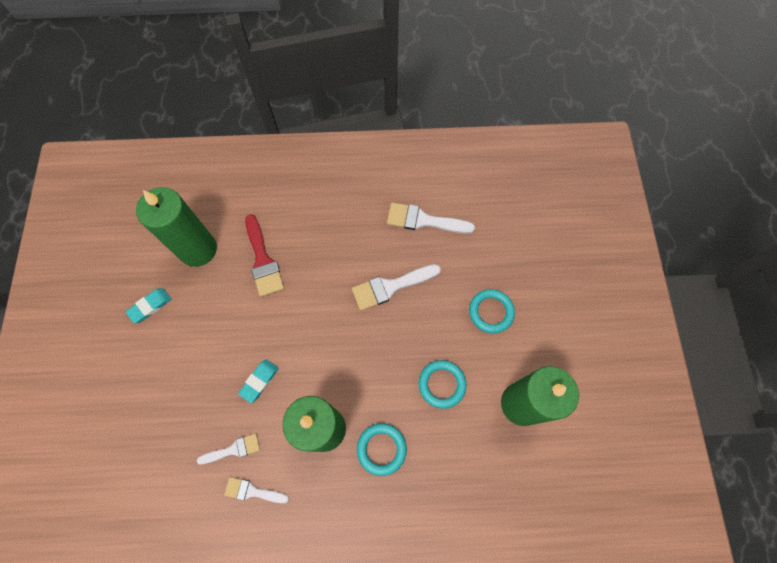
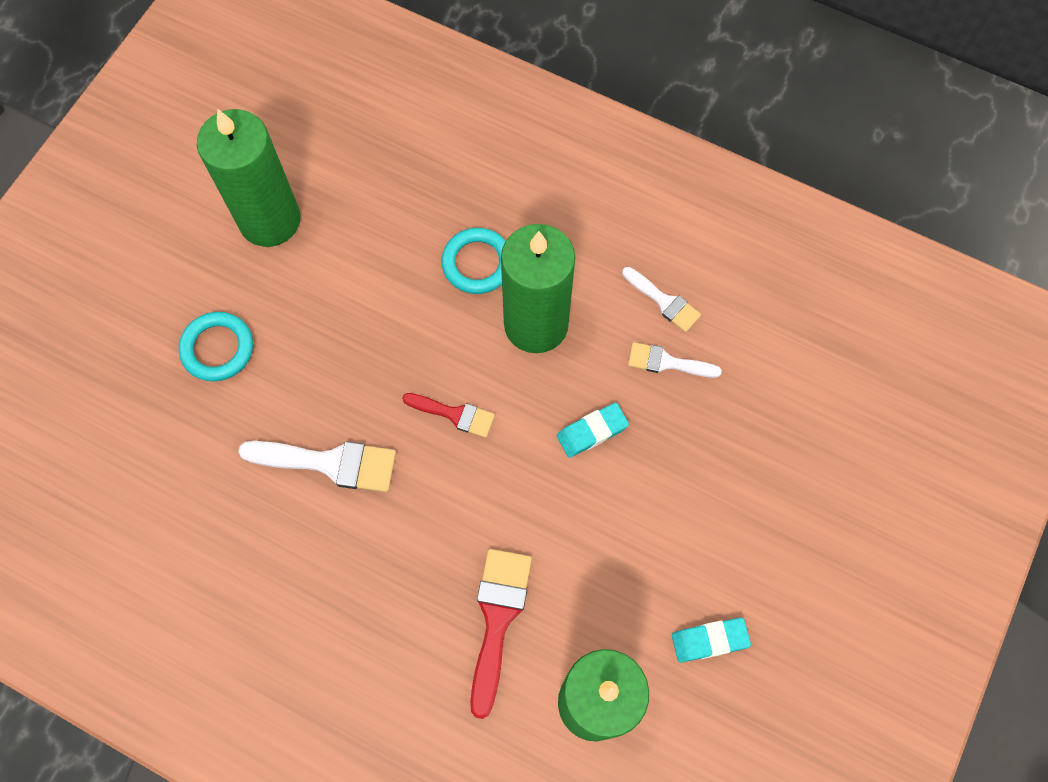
camera: 150 degrees left, 0 degrees up
white brush [387,202,475,234] -> none
turquoise ring [418,360,467,409] -> none
none -> red brush [402,393,495,438]

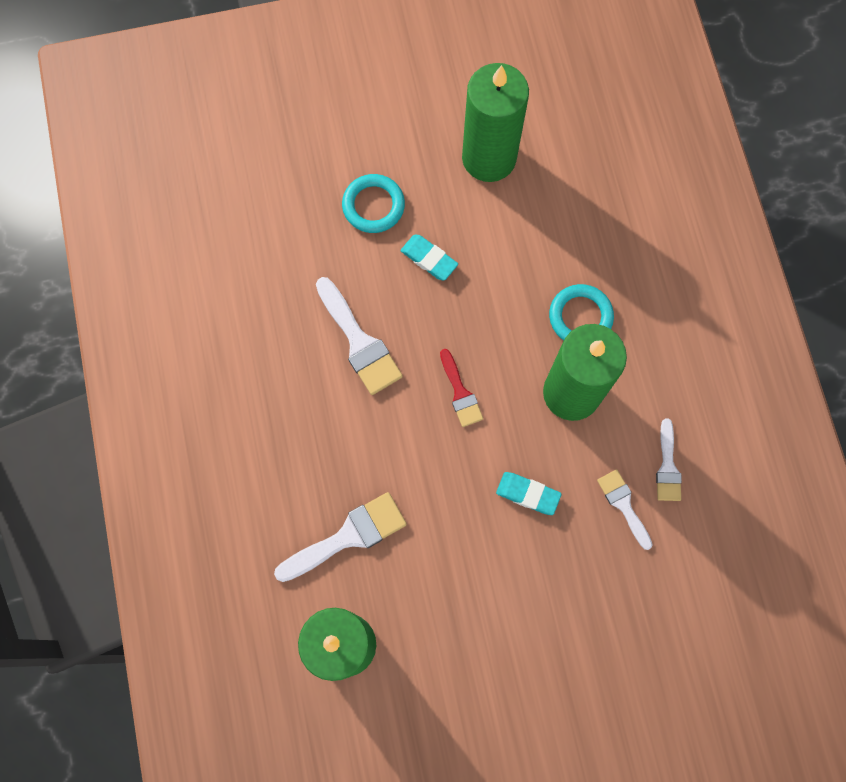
camera: 50 degrees right, 5 degrees up
red brush [470,549,532,719] -> white brush [274,492,407,582]
turquoise eraser [672,618,751,662] -> turquoise eraser moved to [401,234,458,281]

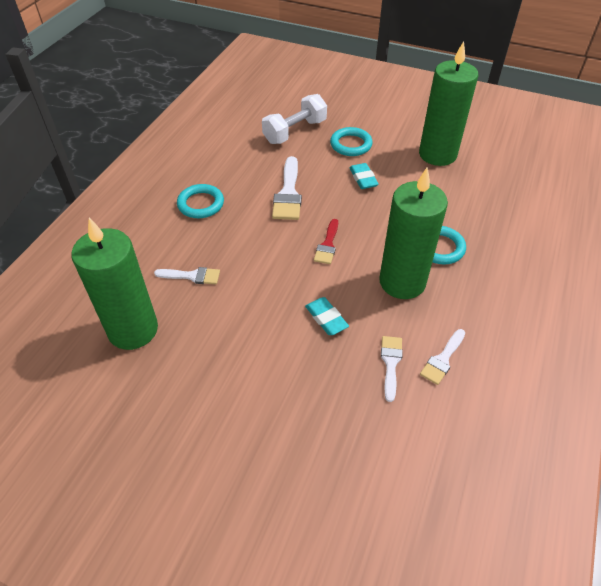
camera: 35 degrees right, 25 degrees down
white brush [274,492,407,582] -> white brush [154,267,220,284], size x0.61
none -> turquoise ring [177,184,224,218]
none -> white dumbbell [262,94,327,144]

